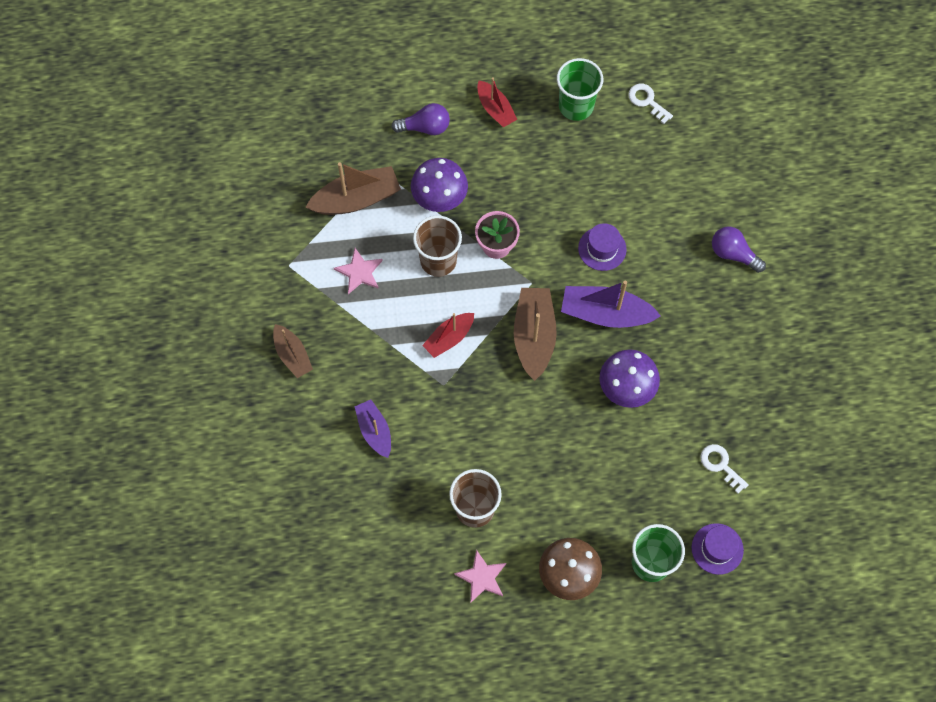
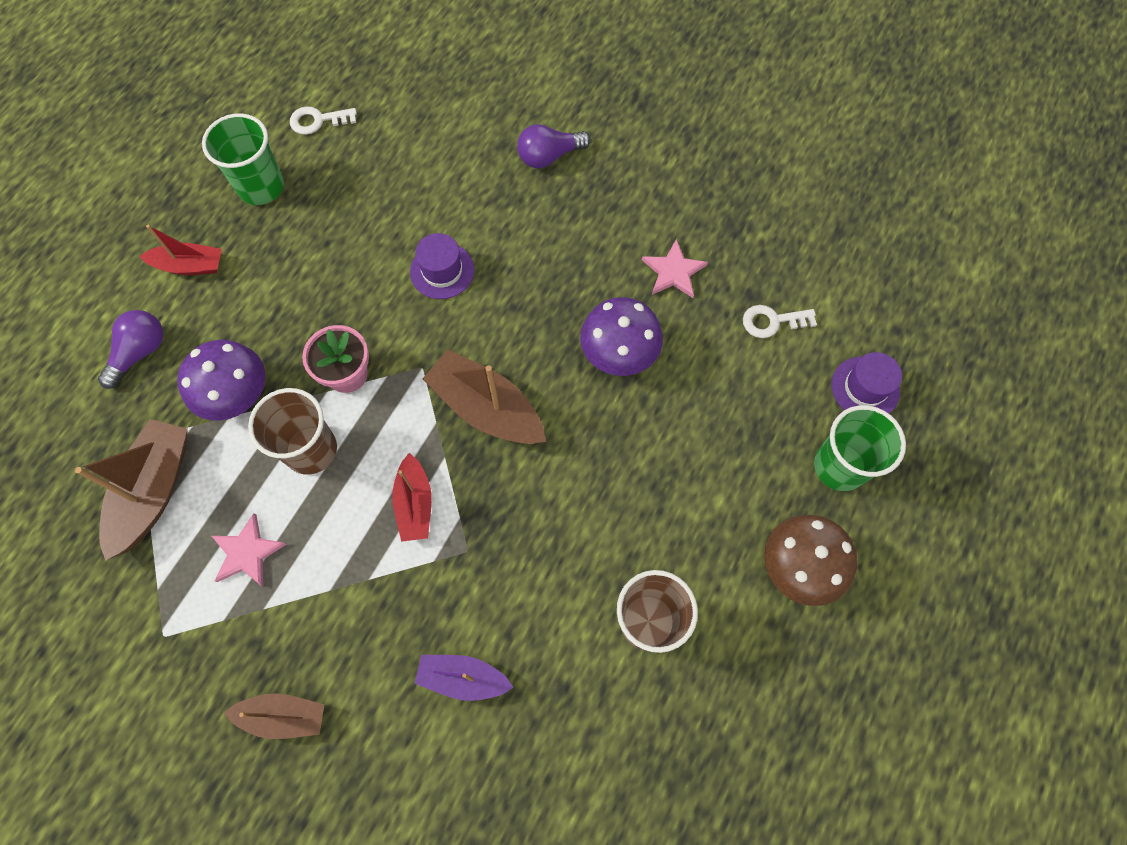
camera: 55 degrees left, 0 degrees up
pink star [454,550,506,603] -> pink star moved to [642,239,708,298]
purple boat [561,281,661,328] -> none

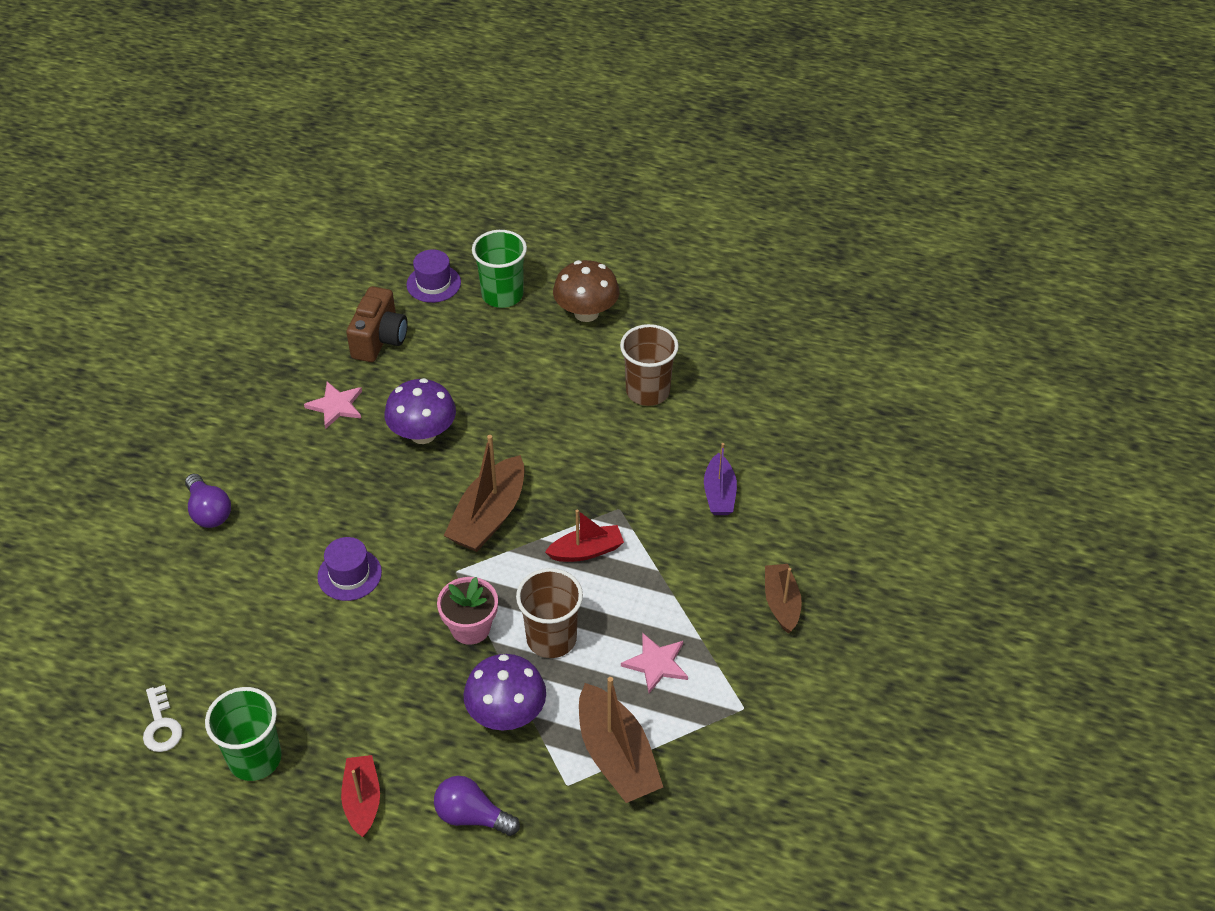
camera: 100 degrees left, 20 degrees down
brown boat [75,419,188,561] -> brown boat turned 120 degrees counterclockwise [579,677,663,803]
white key [743,305,817,338] -> brown camera [346,286,408,362]

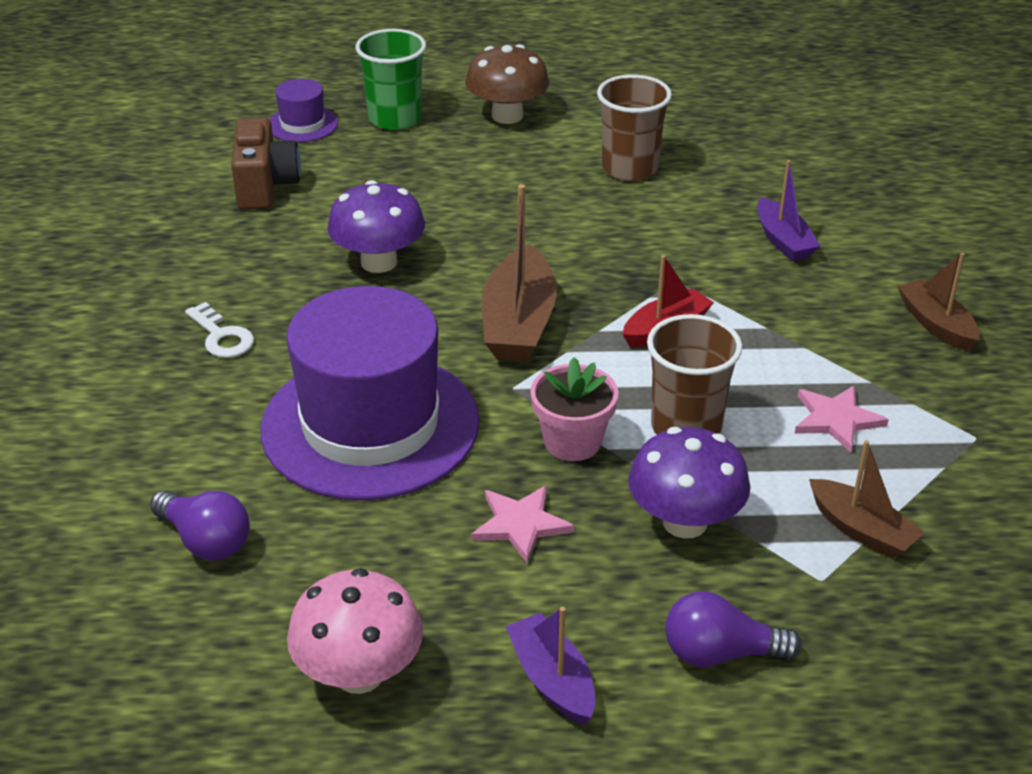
camera: 20 degrees left, 10 degrees down
white key [143,685,182,752] -> white key moved to [185,302,254,358]
purple light bulb [185,473,231,528] -> purple light bulb moved to [150,490,250,561]
green cup [205,687,282,781] -> pink mushroom [287,568,423,694]
pink star [304,382,362,429] -> pink star moved to [471,485,574,564]
purple hat [317,537,382,601] -> purple hat [260,286,479,500], size x2.35
red boat [341,755,380,837] -> purple boat [506,607,596,725]
brown boat [579,677,663,803] -> brown boat [809,440,925,558], size x0.63

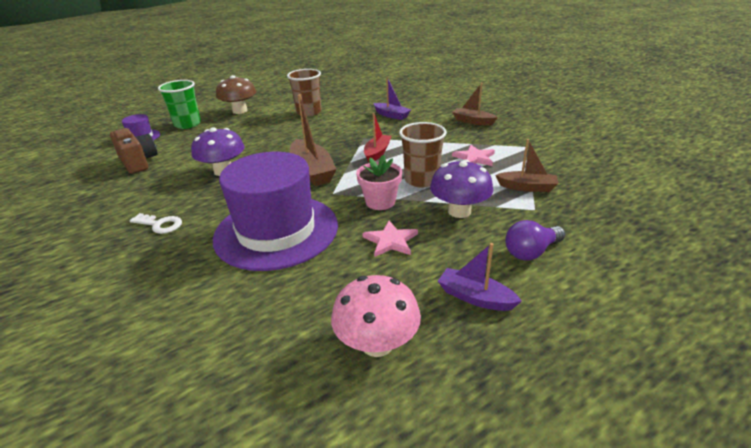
camera: 30 degrees left, 5 degrees down
purple light bulb [150,490,250,561] -> none

